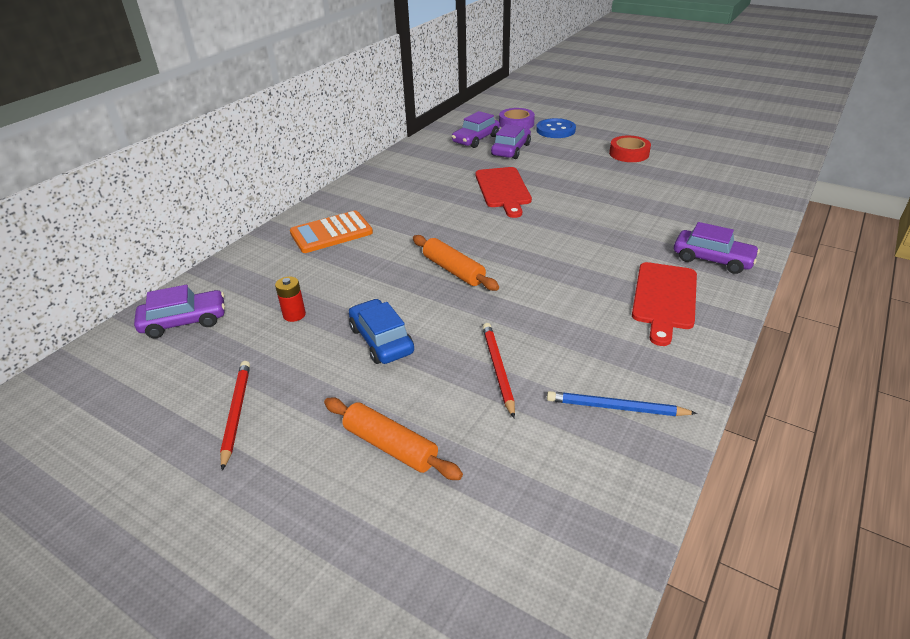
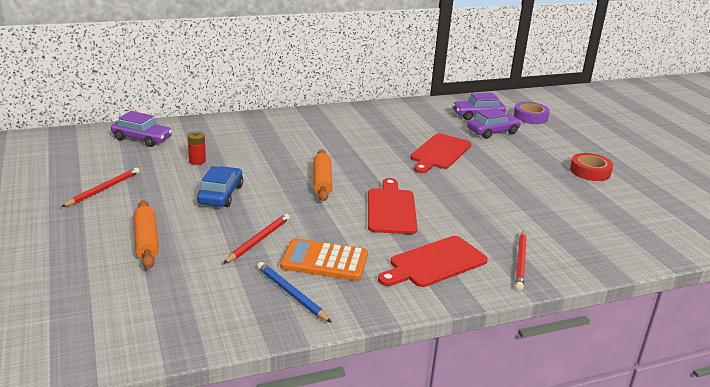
camera: 35 degrees right, 10 degrees down
orange calculator [290,211,373,253] -> orange calculator moved to [280,238,368,281]
blue button [536,118,576,138] -> none
purple car [674,222,760,274] -> red pencil [515,230,527,290]
none -> red cutting board [368,178,417,234]

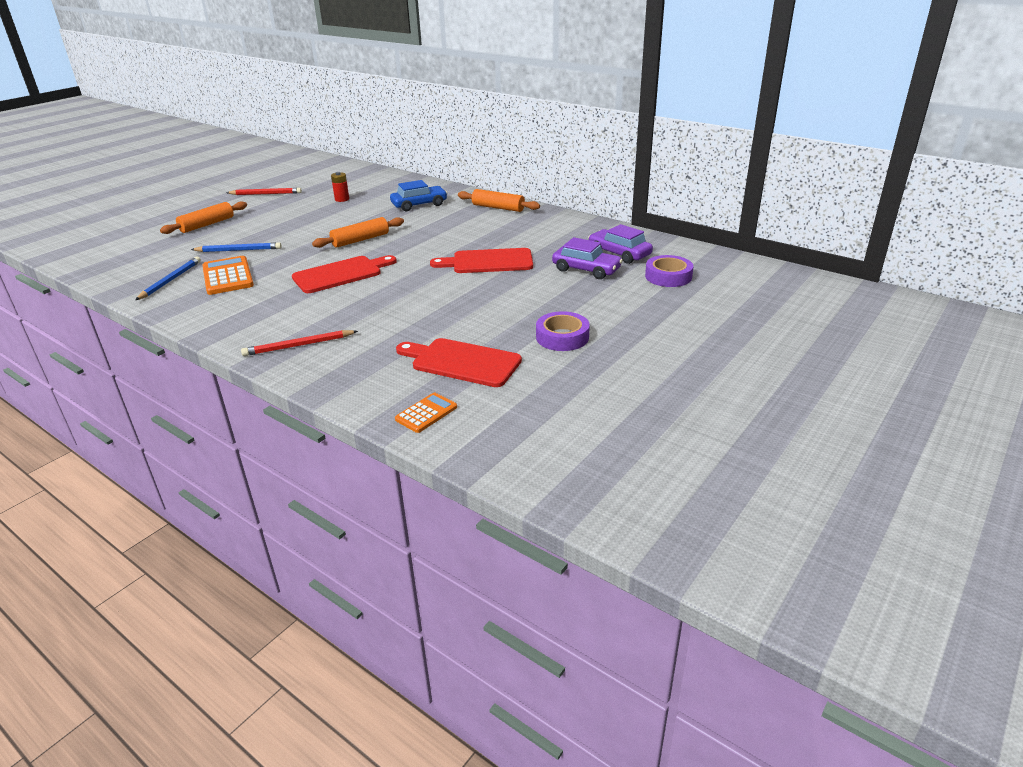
camera: 60 degrees right, 5 degrees up
purple car [111,111,172,147] -> none
blue car [197,166,243,207] -> blue car moved to [390,180,448,211]
red pencil [223,214,290,264] -> blue pencil [191,242,282,252]
red cutting board [378,236,488,287] -> red cutting board moved to [396,338,522,387]
red tape [570,153,613,181] -> purple tape [536,311,590,351]
none -> orange calculator [395,393,457,433]
none -> orange rolling pin [458,189,540,212]

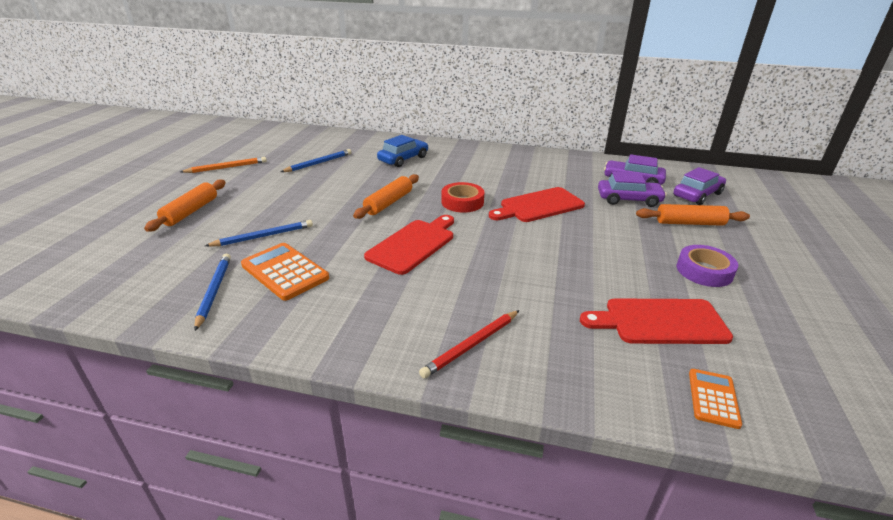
camera: 25 degrees left, 0 degrees up
red pencil [226,188,302,195] -> orange pencil [180,157,267,173]
red battery [331,172,349,202] -> blue pencil [281,149,351,172]
orange rolling pin [458,189,540,212] -> orange rolling pin moved to [636,204,750,226]
purple tape [645,255,694,287] -> purple car [673,167,726,205]
none -> red tape [442,182,484,212]

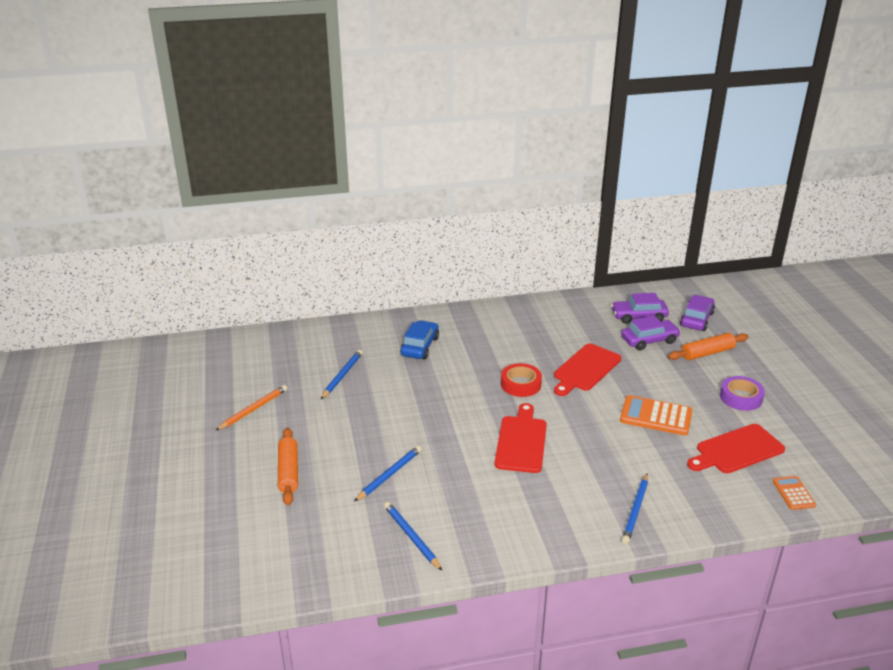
camera: 25 degrees left, 0 degrees up
orange calculator [241,243,329,301] -> orange calculator moved to [620,395,692,435]
orange rolling pin [353,174,419,219] -> none
red pencil [419,310,520,378] -> blue pencil [622,474,648,544]

